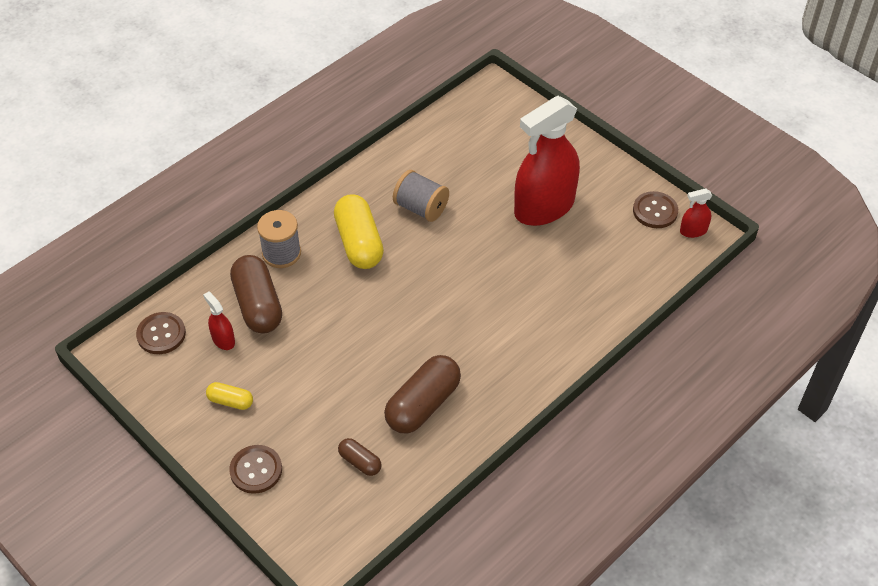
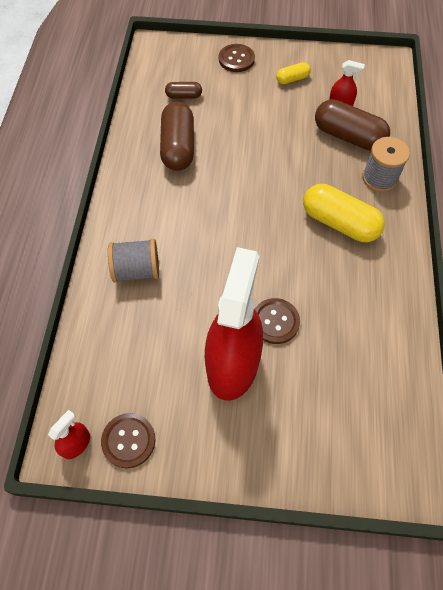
camera: 140 degrees right, 10 degrees up
brown button [136,312,186,354] -> brown button moved to [255,298,300,344]
grey spool [393,170,449,222] -> grey spool moved to [108,239,159,283]

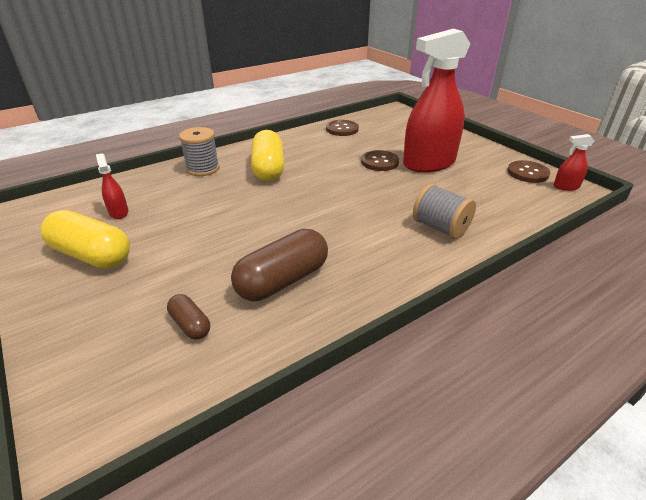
camera: 130 degrees left, 25 degrees down
brown button [219,44,255,72] -> brown button moved to [326,120,359,136]
yellow capsule [276,62,311,84] -> yellow capsule [40,210,130,269], size x1.97
brown capsule [315,99,390,151] -> none

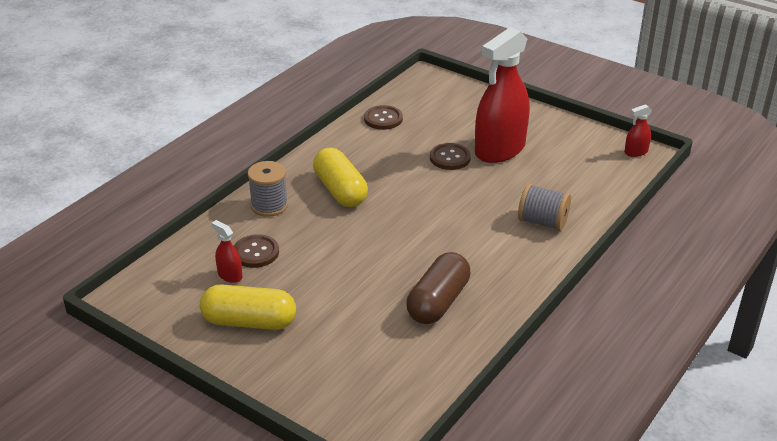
camera: 20 degrees left, 0 degrees up
brown capsule [167,294,210,340] -> none
brown button [507,160,550,183] -> brown button moved to [234,234,279,268]

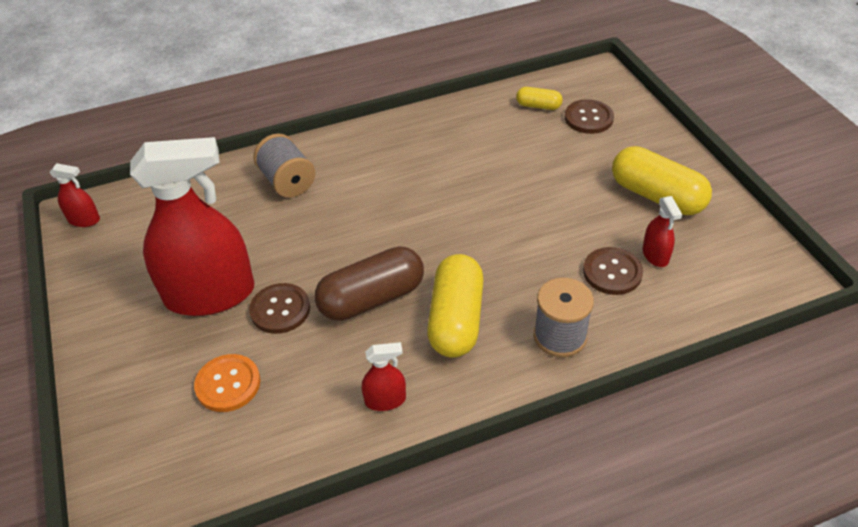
camera: 145 degrees left, 10 degrees up
brown button [364,105,403,130] -> brown button moved to [565,99,614,134]
brown capsule [406,252,471,324] -> brown capsule moved to [314,246,424,321]
none -> orange button [194,354,261,412]
none -> red spray bottle [362,342,406,411]
none -> yellow capsule [516,87,563,110]

